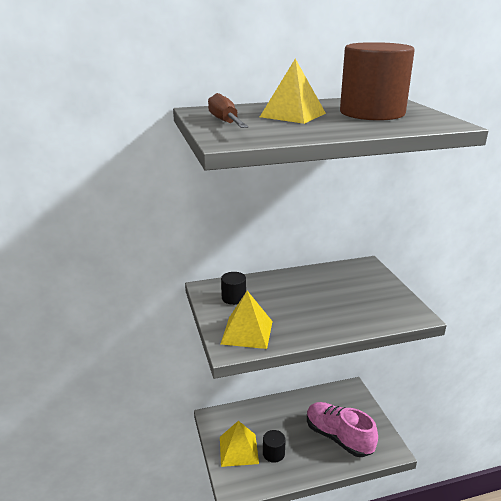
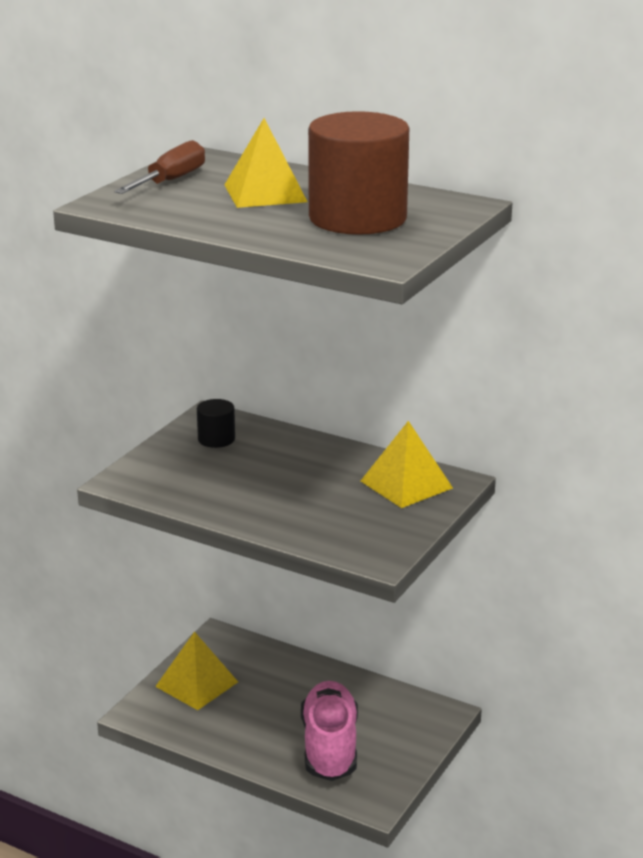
camera: 45 degrees right, 0 degrees up
yellow pyramid [221,291,273,349] -> yellow pyramid moved to [361,421,453,508]
black cylinder [263,430,286,463] -> none

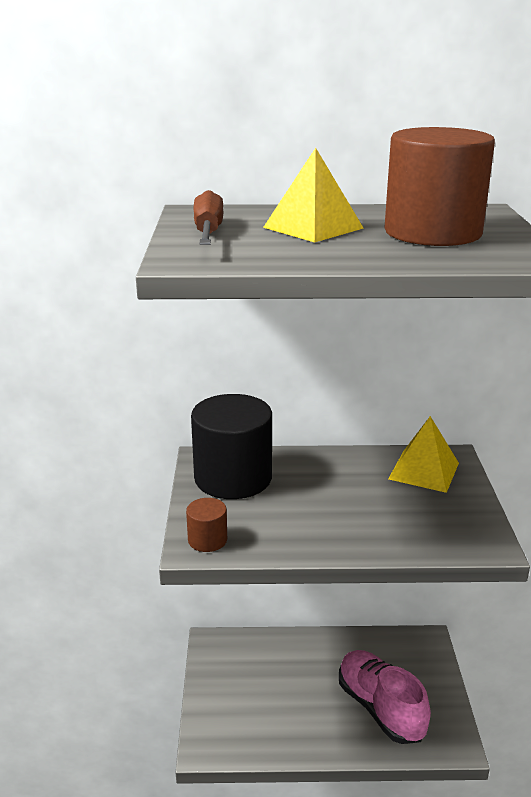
camera: 30 degrees left, 0 degrees up
yellow pyramid [155,631,238,710] -> none
black cylinder [197,399,235,448] -> black cylinder [191,394,272,499], size x2.22
none -> brown cylinder [186,498,227,552]

